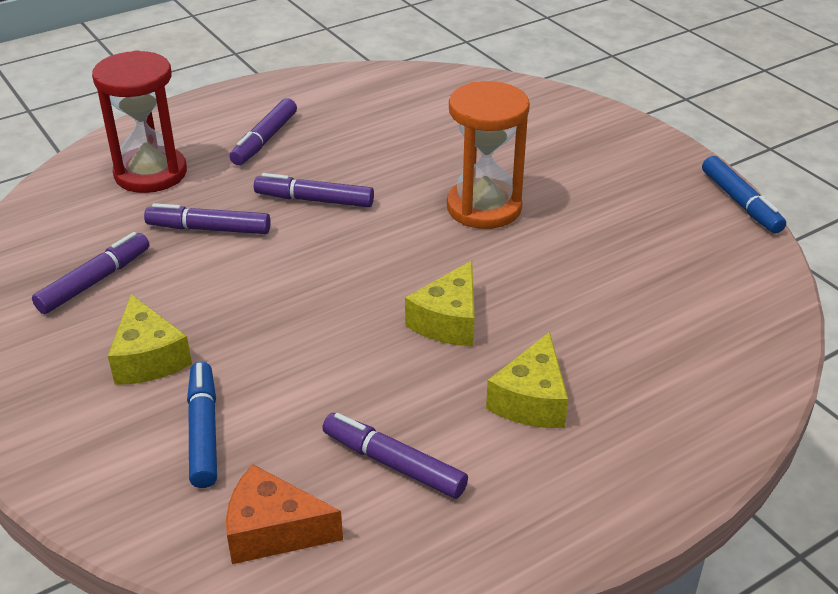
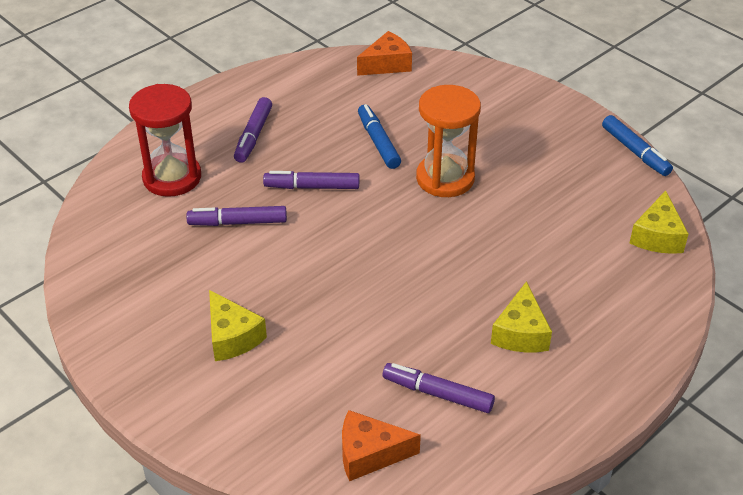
camera: 10 degrees left, 5 degrees up
purple marker [32,232,150,314] -> none
blue marker [187,362,217,488] -> blue marker moved to [358,104,401,169]
yellow cheese [405,261,475,346] -> yellow cheese moved to [630,190,688,254]
none -> orange cheese [357,31,412,76]

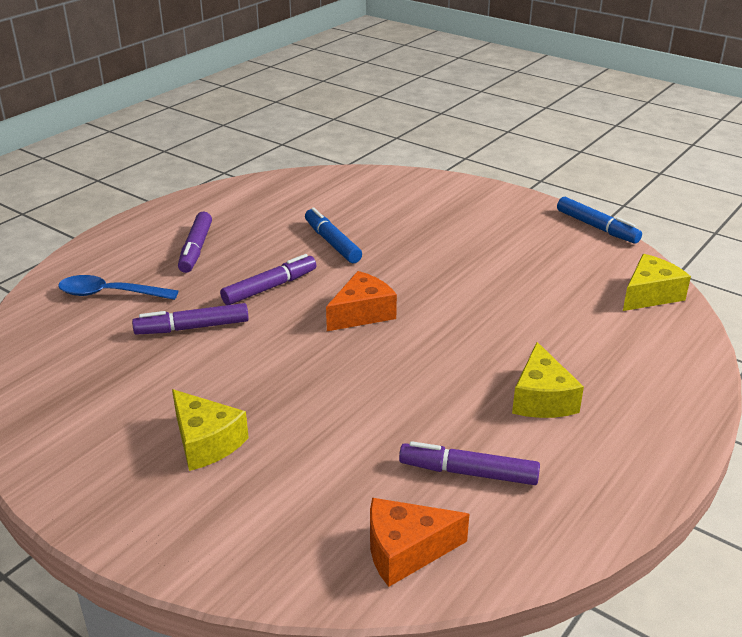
camera: 10 degrees left, 10 degrees down
red hourglass [129,84,201,197] -> blue spoon [58,275,178,300]
purple marker [263,171,359,189] -> purple marker turned 150 degrees clockwise [220,254,316,305]
orange cheese [357,31,412,76] -> orange cheese moved to [326,271,397,331]
orange hourglass [416,85,481,197] -> none
yellow cheese [630,190,688,254] -> yellow cheese turned 135 degrees counterclockwise [623,254,691,311]

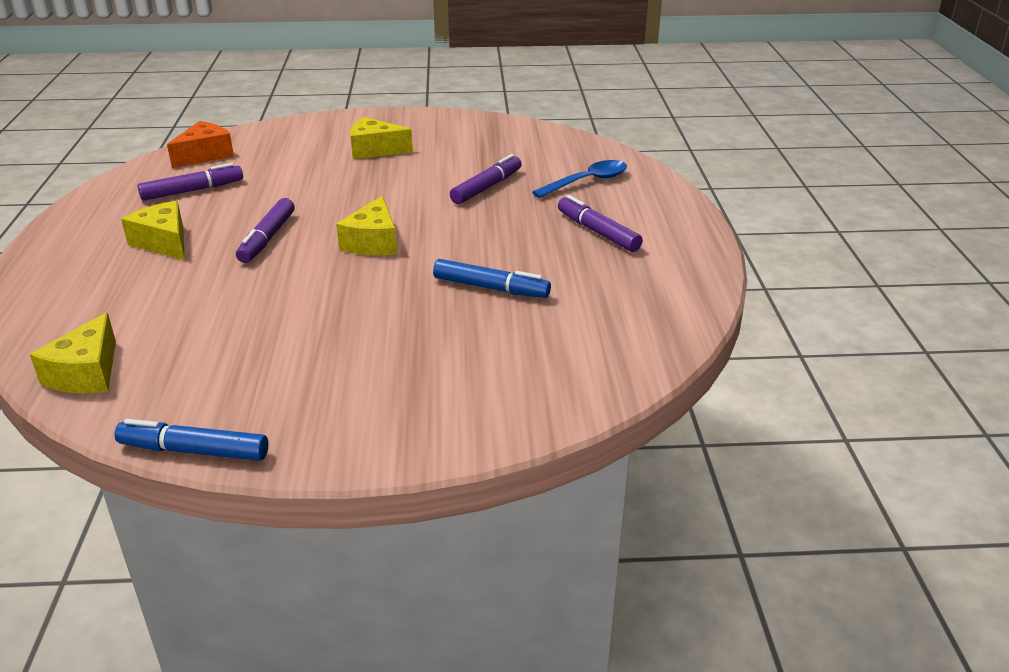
camera: 140 degrees right, 0 degrees up
purple marker [220,254,316,305] -> purple marker moved to [236,198,295,263]
orange cheese [326,271,397,331] -> yellow cheese [336,196,397,256]

